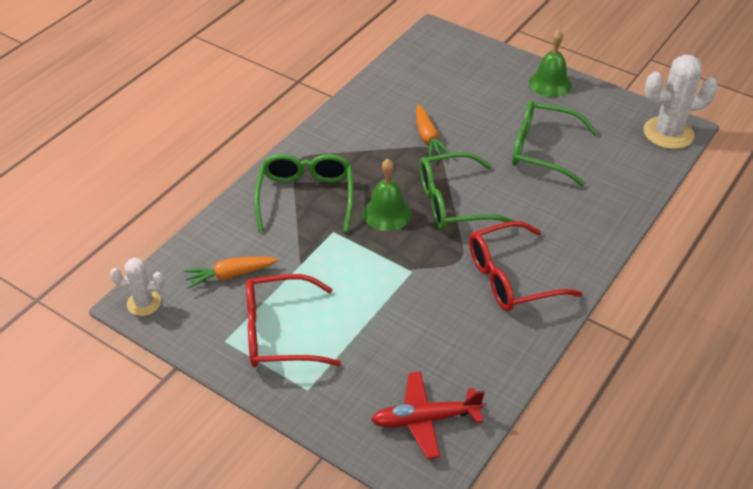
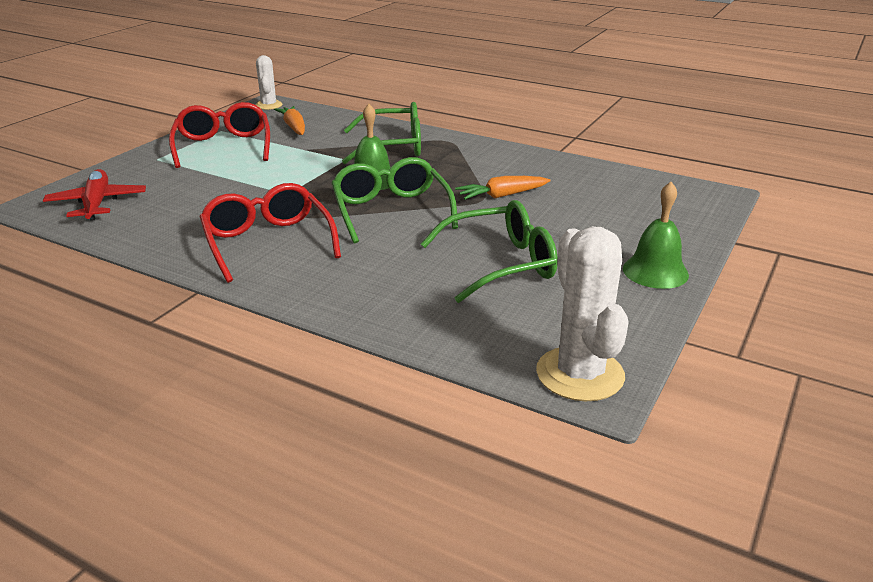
camera: 85 degrees right, 15 degrees down
green glasses [512,101,598,186] -> green glasses turned 60 degrees clockwise [421,200,558,303]

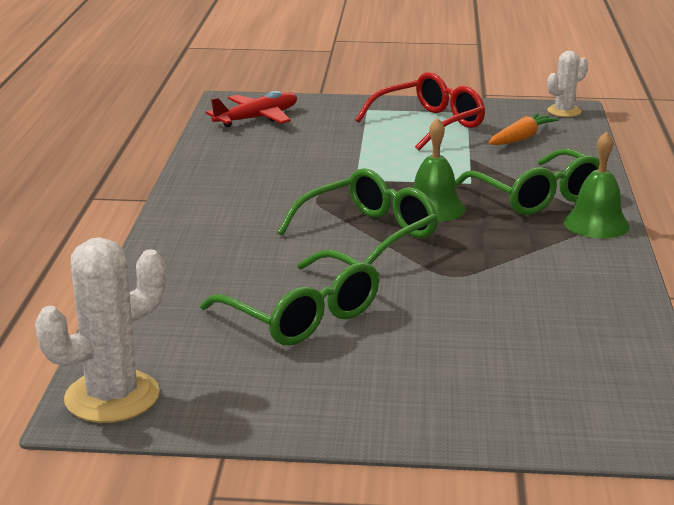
camera: 65 degrees right, 5 degrees down
red glasses [199,183,341,283] -> none
orange carrot [455,176,550,200] -> none
green bell [623,182,689,289] -> green bell moved to [564,131,630,238]

